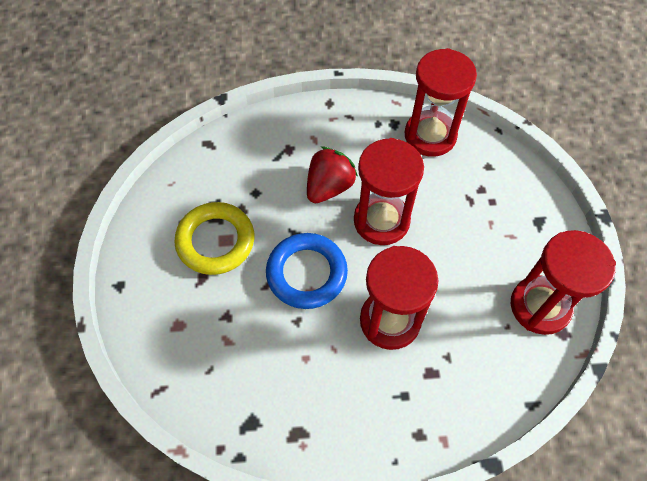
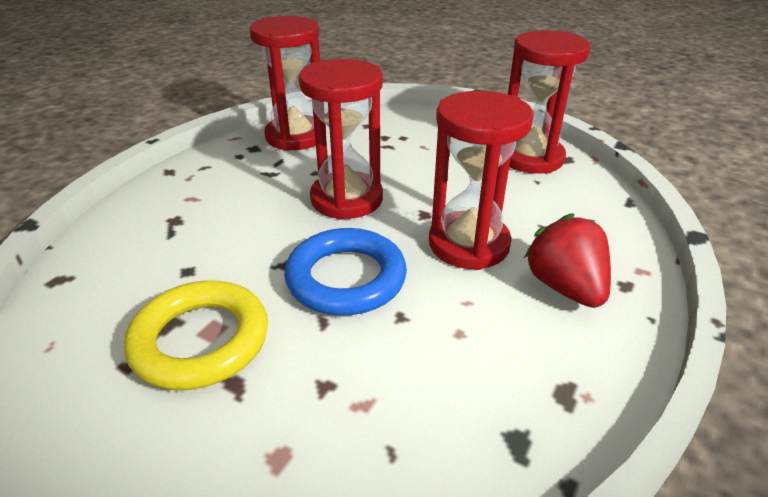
camera: 55 degrees left, 25 degrees down
red strawberry [307,147,358,203] -> red strawberry moved to [524,213,611,308]

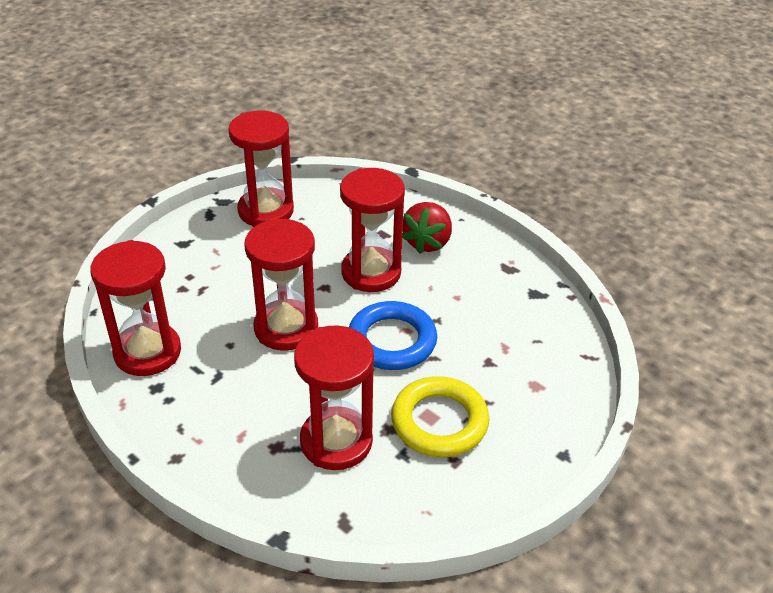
camera: 80 degrees left, 5 degrees up
red strawberry [524,213,611,308] -> red strawberry turned 60 degrees counterclockwise [402,202,452,254]
none -> red hourglass [294,325,374,470]

